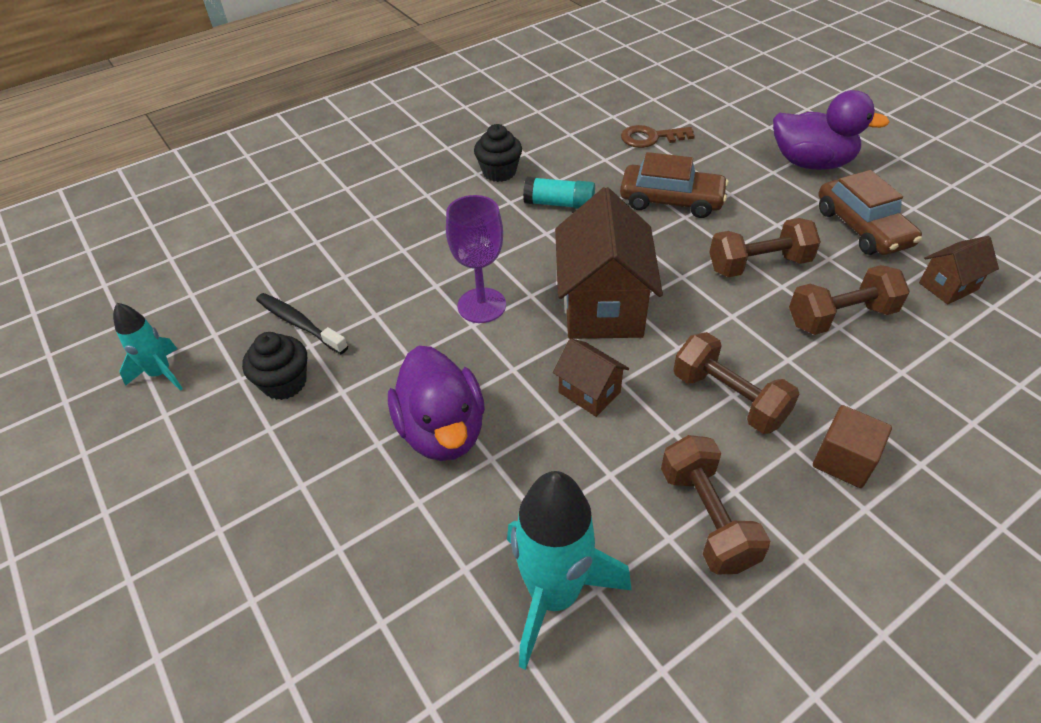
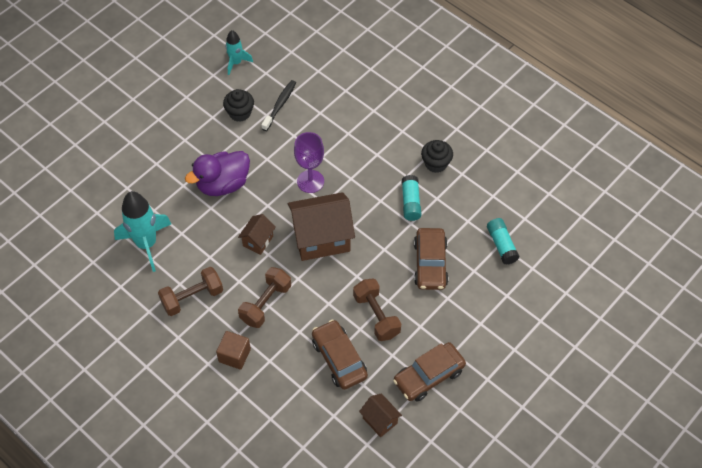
camera: 75 degrees right, 10 degrees up
brown key [621,125,695,148] -> turquoise glue stick [487,218,520,265]
purple duck [773,90,890,170] -> none
brown dumbbell [789,265,910,335] -> brown car [312,319,368,390]

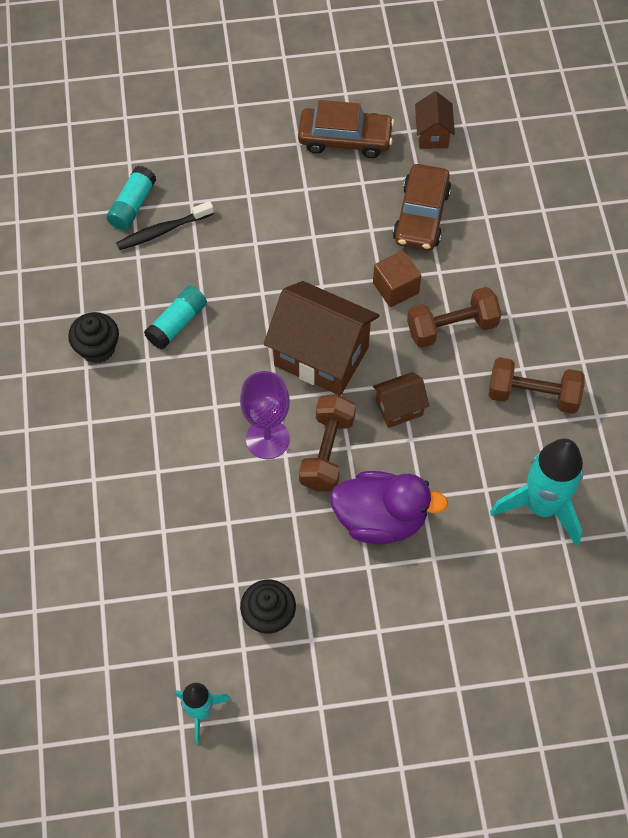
camera: 140 degrees left, 5 degrees up
brown cube [216,331,251,370] -> brown cube moved to [373,251,421,307]
black toothbrush [261,80,296,131] -> black toothbrush moved to [116,201,214,250]
brown dumbbell [353,279,401,341] -> brown dumbbell moved to [299,395,356,491]
brown car [414,228,449,290] -> none

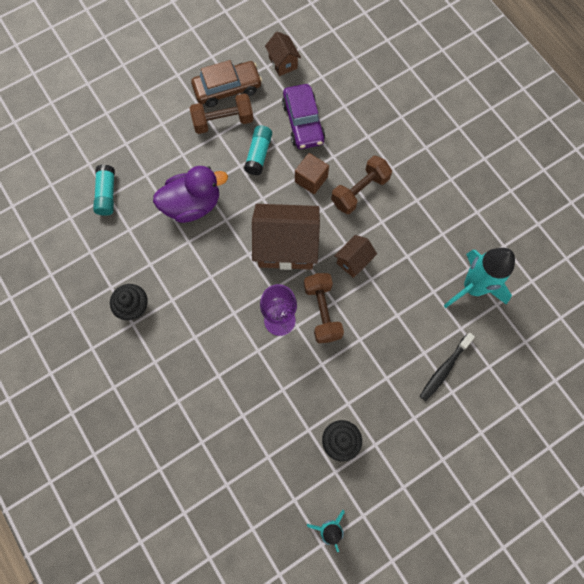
camera: 25 degrees left, 10 degrees up
black toothbrush [116,201,214,250] -> black toothbrush moved to [420,333,475,401]
turquoise glue stick [144,286,207,349] -> turquoise glue stick moved to [244,125,272,175]
purple duck [330,471,448,544] -> purple duck moved to [153,166,228,223]
brown car [393,164,451,251] -> purple car [282,84,325,149]
brown dumbbell [489,357,585,414] -> brown dumbbell moved to [190,93,254,134]

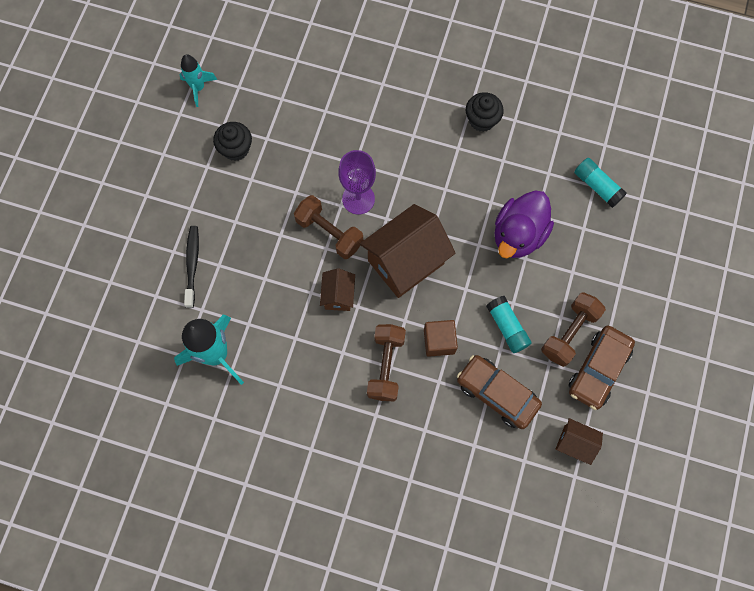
camera: 140 degrees right, 0 degrees up
purple car [282,84,325,149] -> brown car [457,355,542,429]

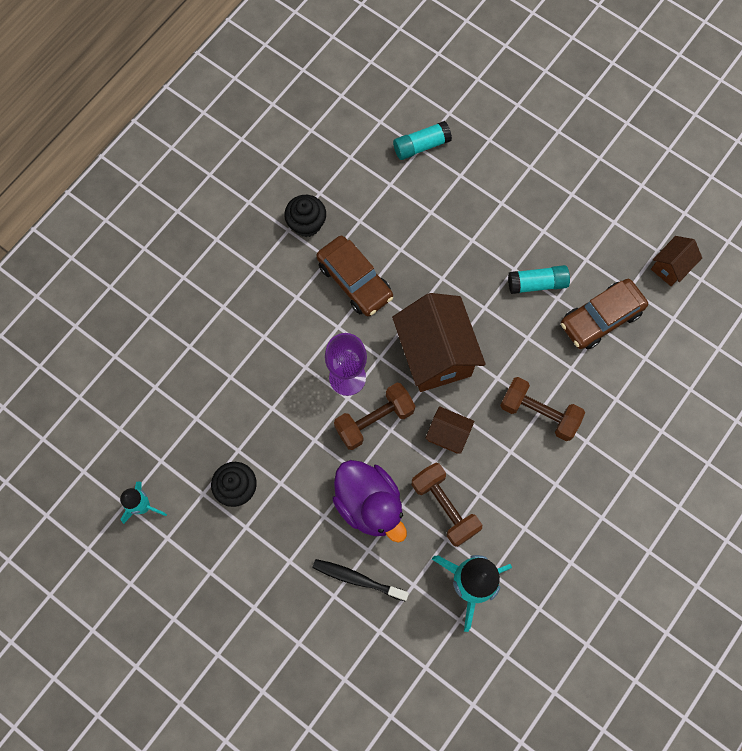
camera: 70 degrees left, 0 degrees up
brown cube [424,320,458,357] -> none
purple duck [495,190,554,258] -> purple duck moved to [332,460,407,543]
brown dumbbell [541,292,606,367] -> brown dumbbell moved to [412,463,482,547]
brown car [569,326,635,410] -> brown car moved to [316,236,393,316]

